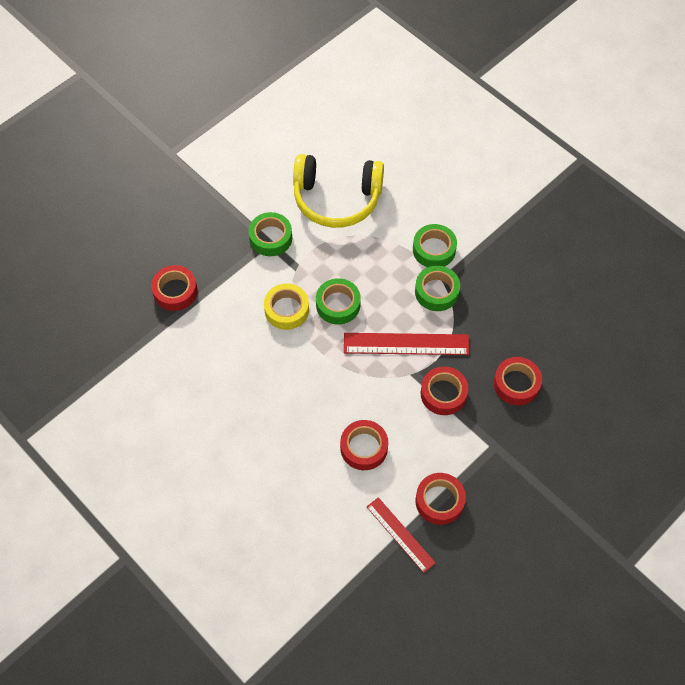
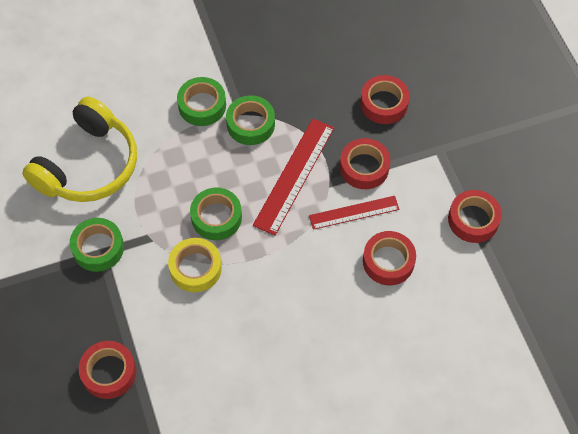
camera: 65 degrees left, 0 degrees up
red ruler [366,497,436,573] -> red ruler moved to [309,196,400,230]

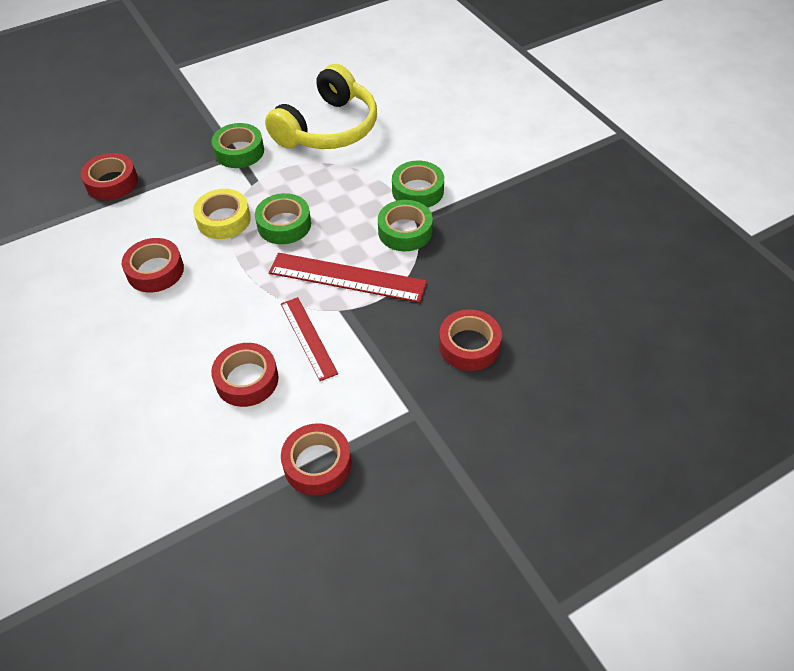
camera: 80 degrees right, 10 degrees down
yellow headphones [22,97,137,202] -> yellow headphones turned 75 degrees counterclockwise [265,64,377,149]
red tape [340,138,391,189] -> red tape moved to [122,238,184,292]

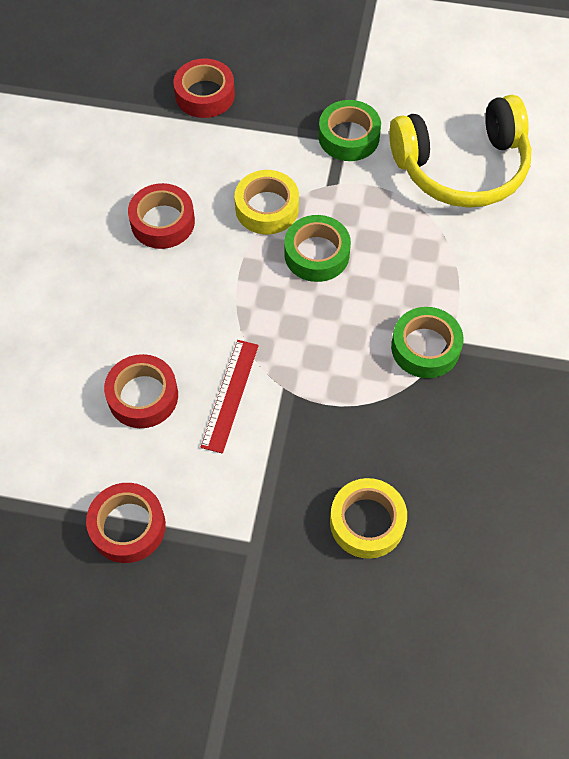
camera: 40 degrees right, 10 degrees up
red ruler [269,253,427,303] -> none
green tape [392,161,444,208] -> none
red tape [439,309,502,371] -> yellow tape [330,478,407,559]

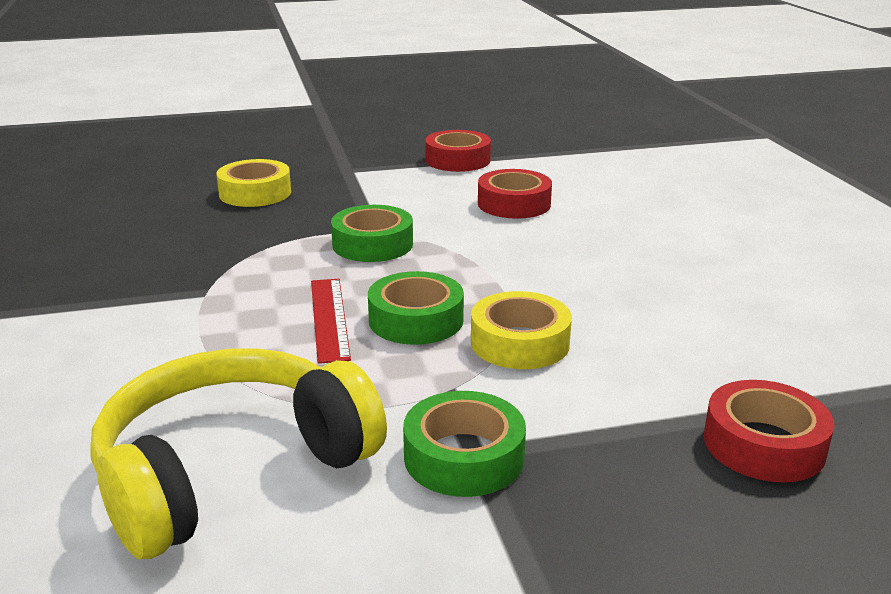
camera: 155 degrees right, 35 degrees down
red tape [128,183,195,249] -> none
red ruler [201,340,259,454] -> red ruler moved to [311,279,351,364]
green tape [391,307,463,378] -> green tape moved to [331,205,413,262]

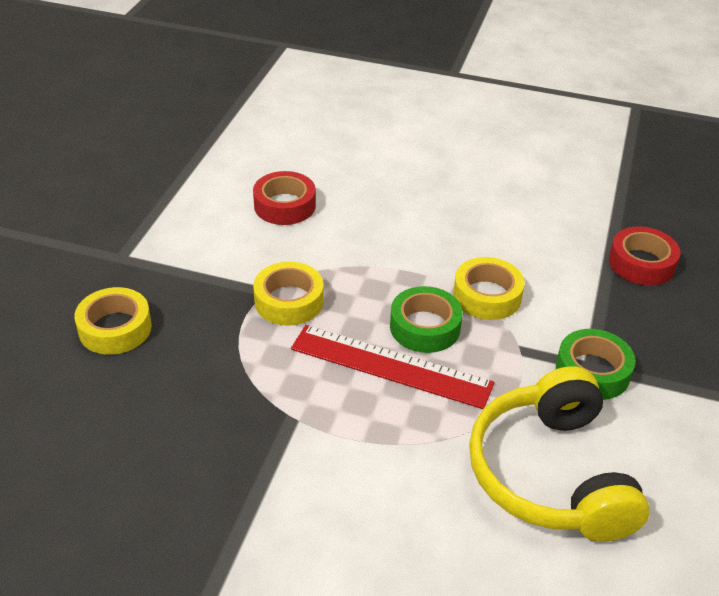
camera: 60 degrees left, 15 degrees up
red ruler [311,279,351,364] -> red ruler [291,325,495,409], size x1.55
green tape [331,205,413,262] -> yellow tape [253,262,324,325]
red tape [425,130,491,172] -> none

